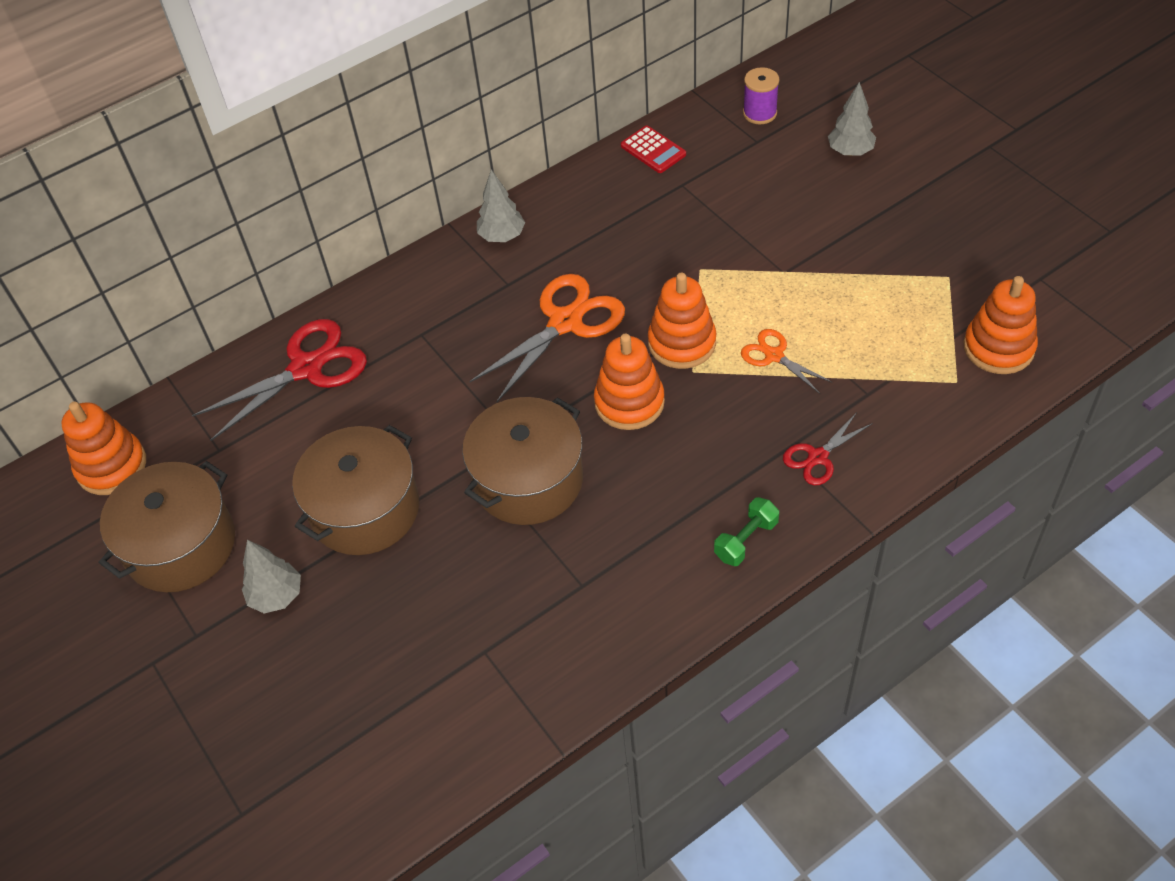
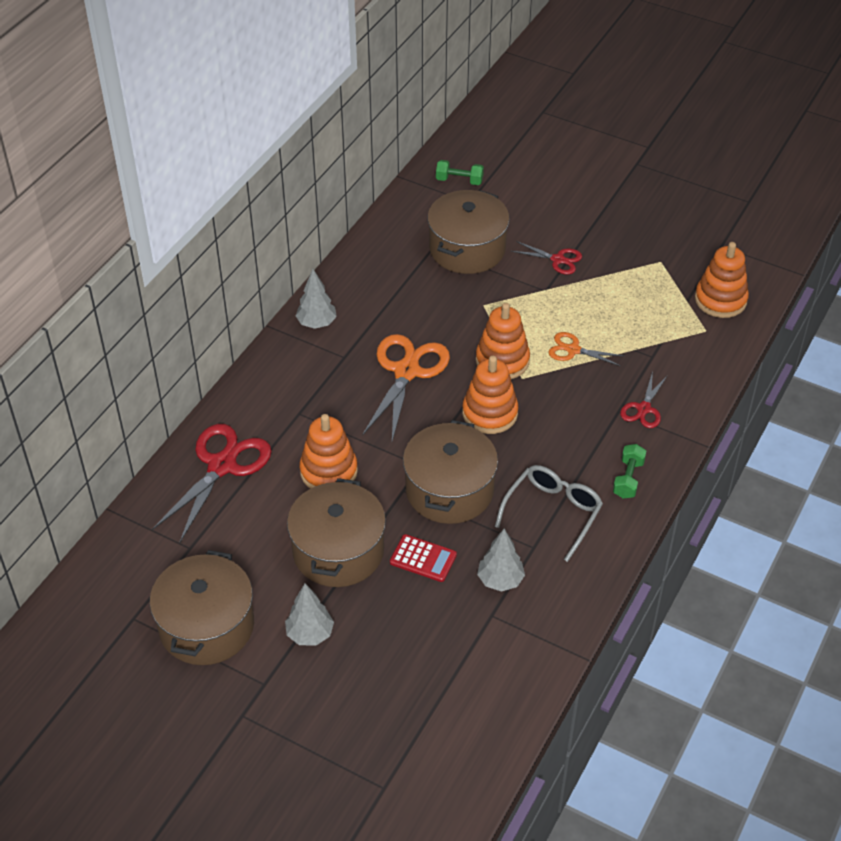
camera: 30 degrees left, 5 degrees down
orange stacking toy [61,402,146,495] -> orange stacking toy moved to [299,414,358,489]
red calculator [621,125,686,173] -> red calculator moved to [390,534,457,582]
purple spool [743,67,779,124] -> green dumbbell [436,160,484,185]
grey tree [828,82,876,156] -> grey tree moved to [477,529,525,592]
none -> brown pot [427,190,510,274]
none -> grey glasses [495,465,603,562]
none -> red scissors [511,241,582,275]

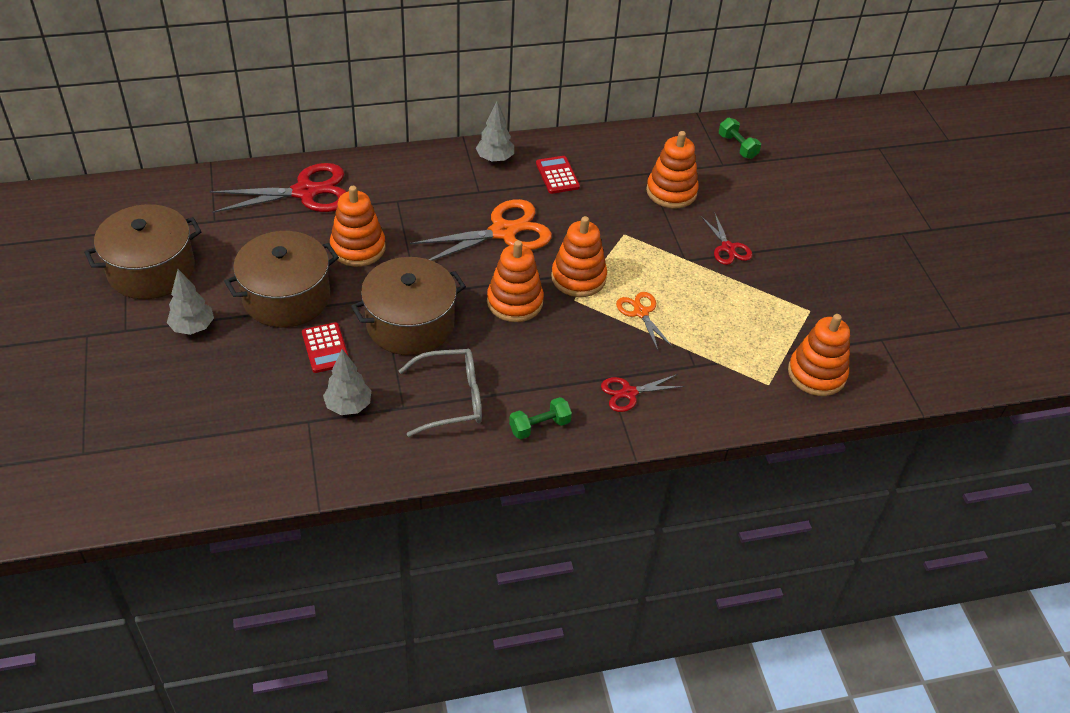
camera: 45 degrees right, 0 degrees up
brown pot [427,190,510,274] -> orange stacking toy [646,131,699,208]
none -> red calculator [536,156,580,194]

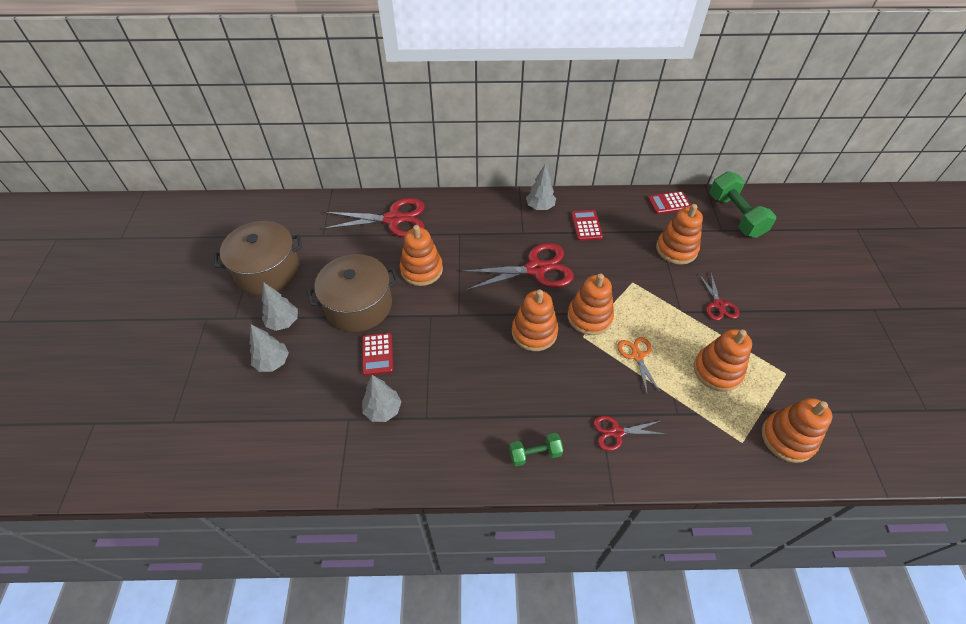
camera: 15 degrees right, 5 degrees up
brown pot [351,257,466,355] -> none
grey glasses [399,349,482,437] -> none
orange scissors [410,199,552,261] -> red scissors [461,243,574,290]
green dumbbell [719,118,761,159] -> green dumbbell [710,171,776,238], size x1.84
none -> grey tree [250,324,289,372]
none -> red calculator [648,191,691,214]
none -> orange stacking toy [694,329,752,392]

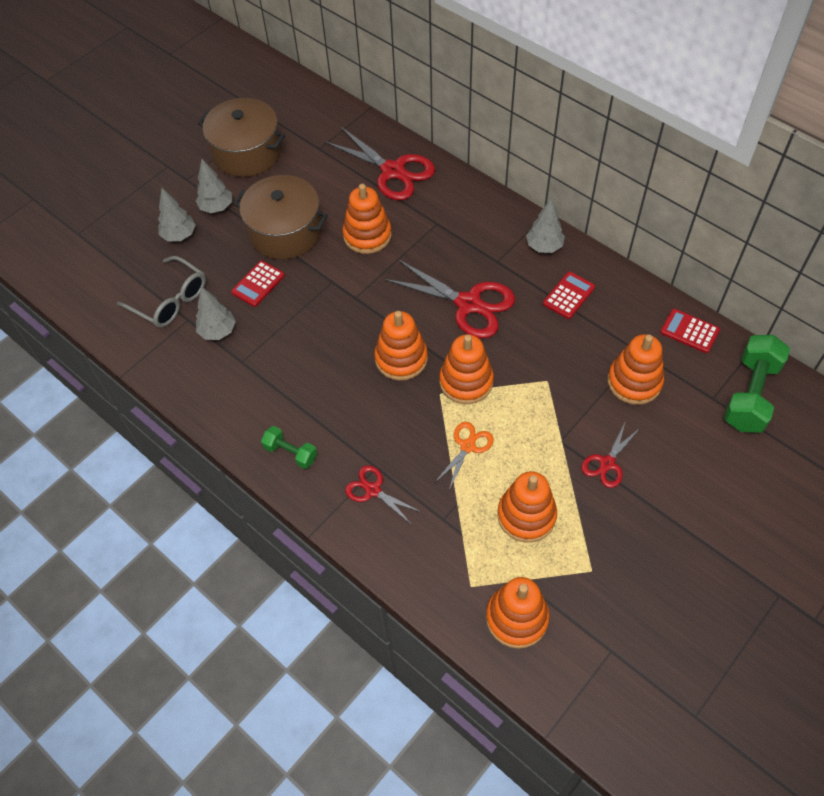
camera: 45 degrees right, 5 degrees up
none -> grey glasses [117,256,206,328]

